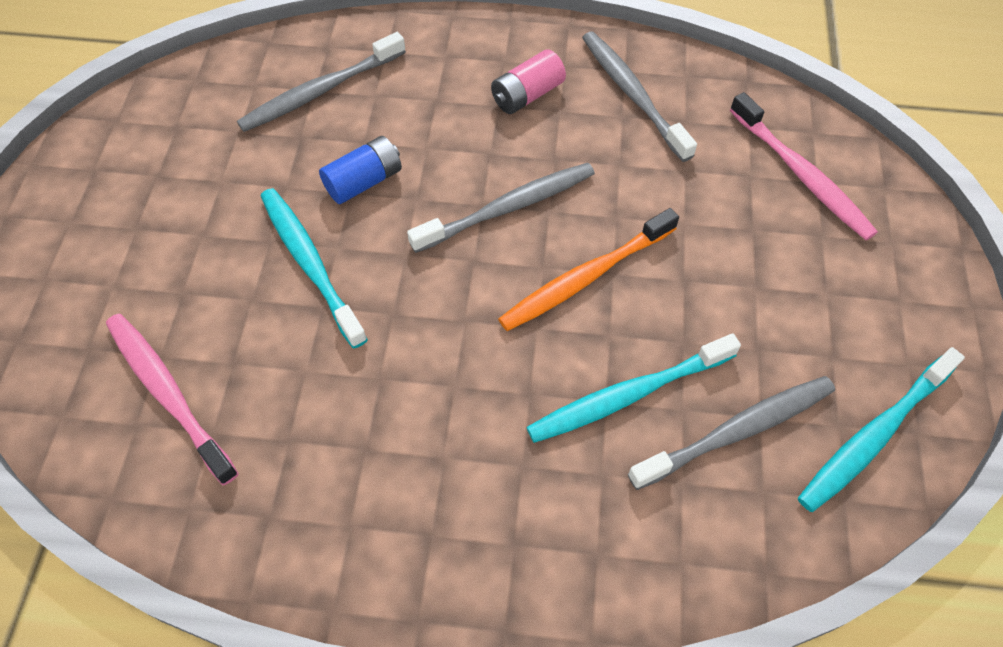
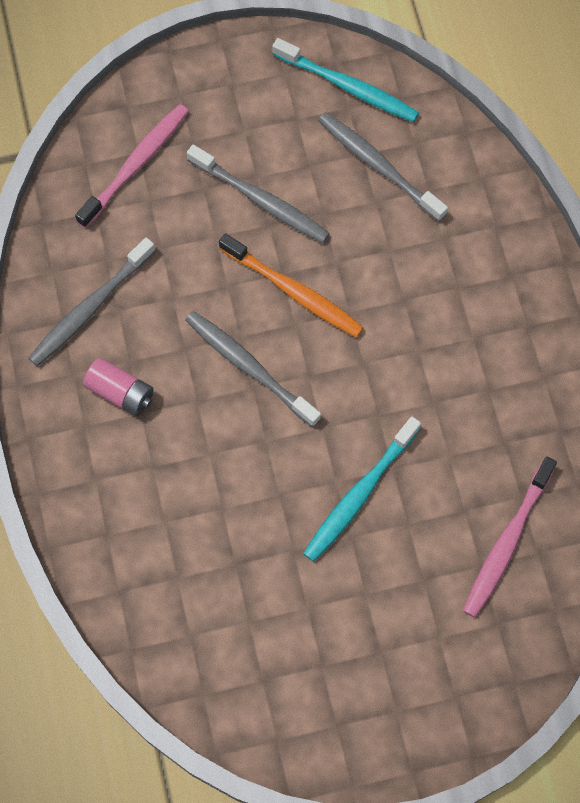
camera: 110 degrees left, 10 degrees up
grey toothbrush [237,32,406,132] -> grey toothbrush moved to [187,145,330,243]
blue battery [319,136,402,204] -> none
turquoise toothbrush [526,333,741,443] -> none

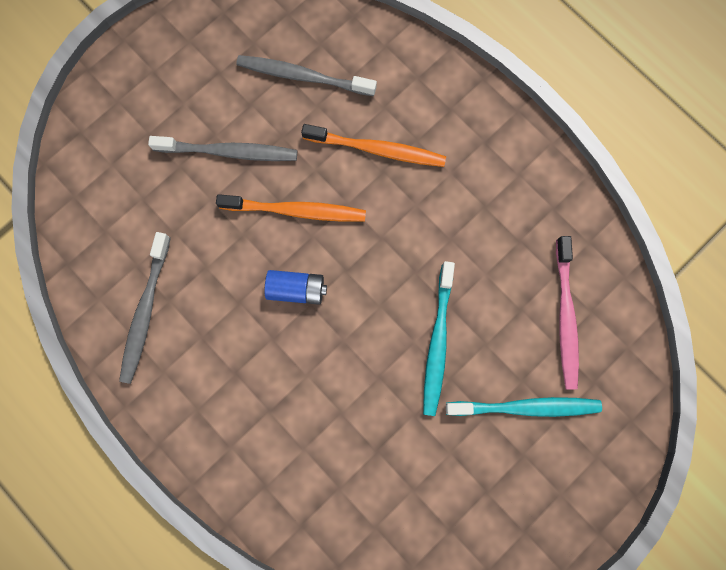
camera: 30 degrees left, 10 degrees up
pink toothbrush [75,104,189,228] -> none
pink battery [83,358,154,416] -> none
grey toothbrush [185,311,321,427] -> blue battery [265,270,327,305]
turquoise toothbrush [272,38,419,122] -> turquoise toothbrush moved to [446,397,602,417]
none -> orange toothbrush [301,124,446,167]

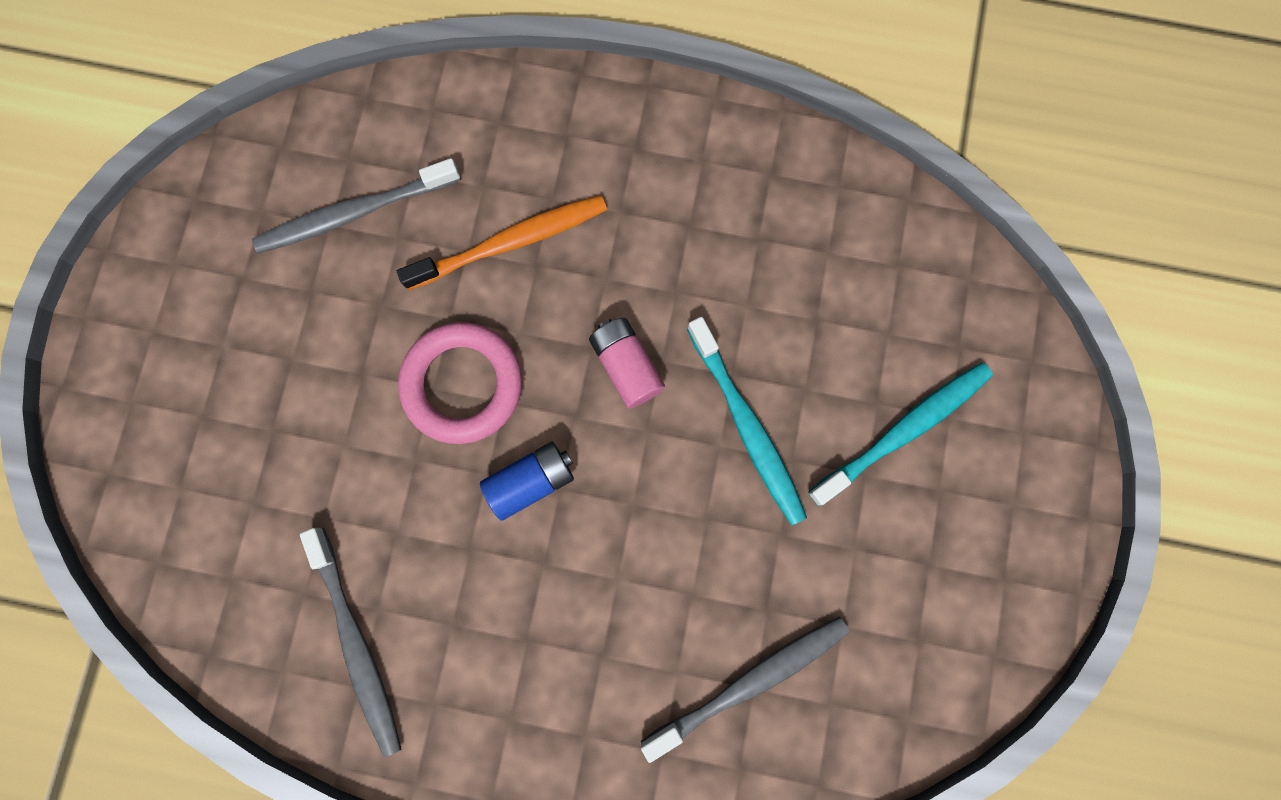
camera: 35 degrees left, 0 degrees up
grey toothbrush [148,136,297,161] -> grey toothbrush moved to [641,616,849,763]
orange toothbrush [216,194,366,222] -> pink ring [398,322,522,444]
pink toothbrush [556,236,579,389] -> none
none -> pink battery [589,318,665,408]

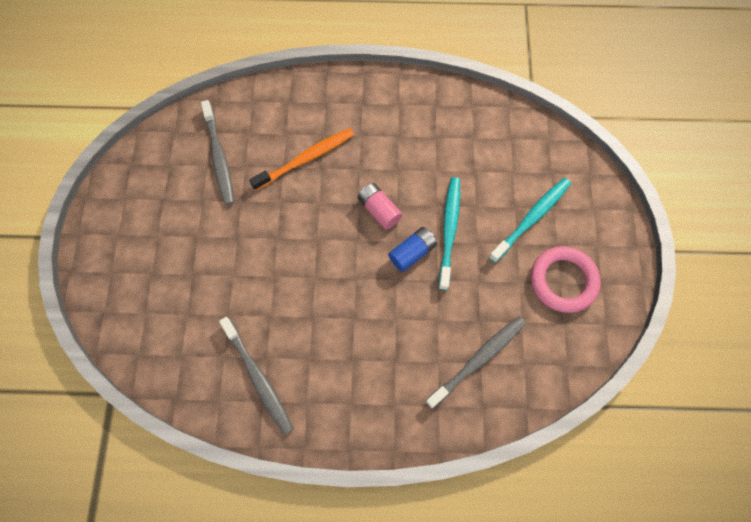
camera: 10 degrees left, 10 degrees down
grey toothbrush [252,158,461,253] -> grey toothbrush turned 75 degrees counterclockwise [201,100,234,205]
pink ring [398,322,522,444] -> pink ring moved to [531,246,601,313]
blue battery [480,442,574,521] -> blue battery moved to [388,227,437,272]
turquoise toothbrush [687,317,807,526] -> turquoise toothbrush turned 135 degrees counterclockwise [438,177,460,290]

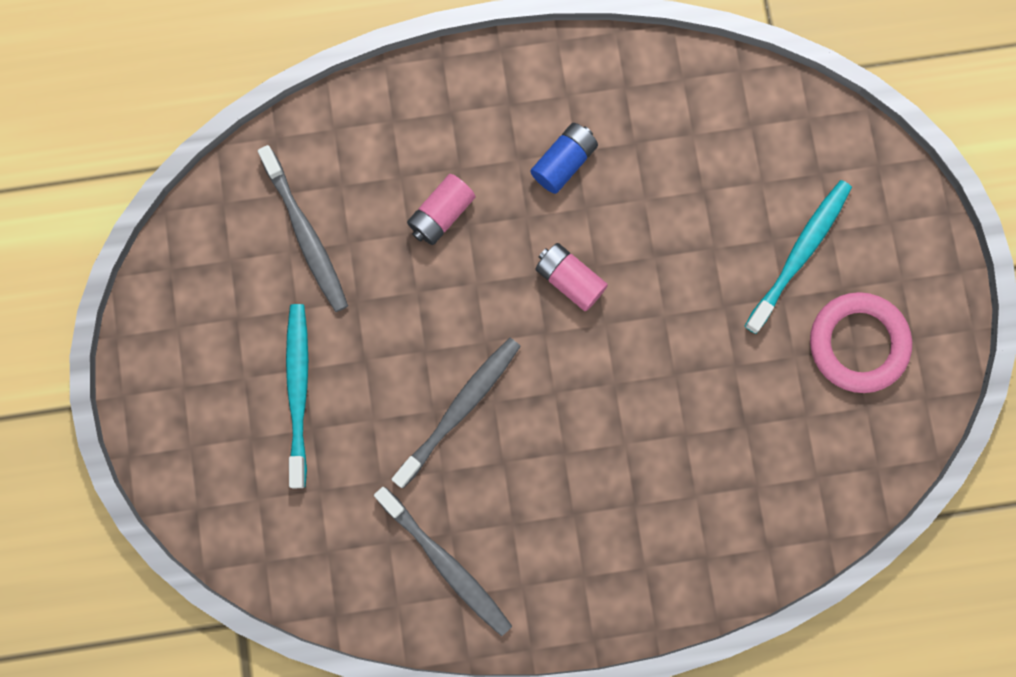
camera: 10 degrees left, 10 degrees up
orange toothbrush [249,128,354,191] -> pink battery [407,174,476,245]
blue battery [388,227,437,272] -> blue battery moved to [530,123,598,194]
grey toothbrush [426,317,526,409] -> grey toothbrush moved to [392,338,521,489]
turquoise toothbrush [438,177,460,290] -> turquoise toothbrush moved to [286,304,308,488]

